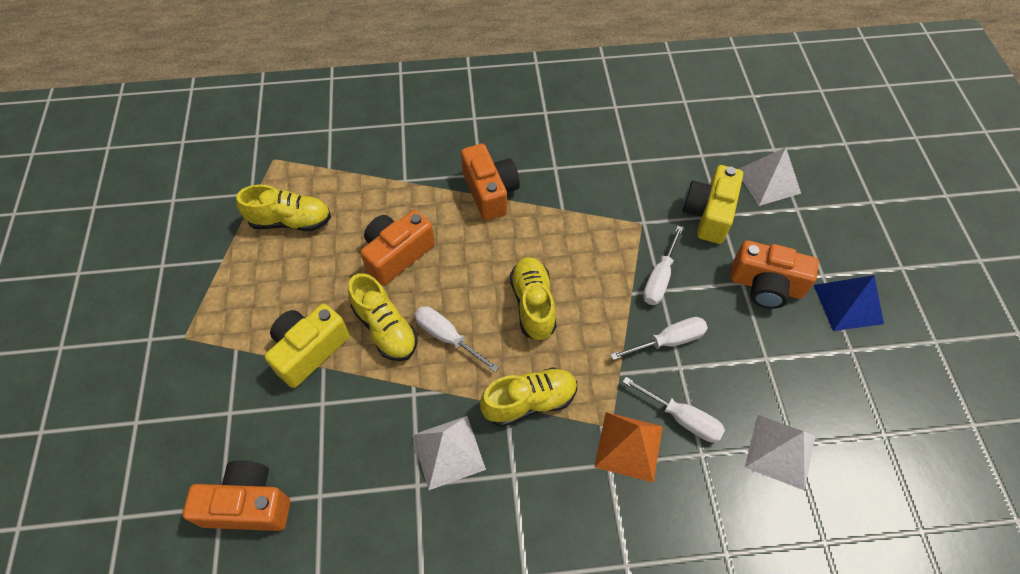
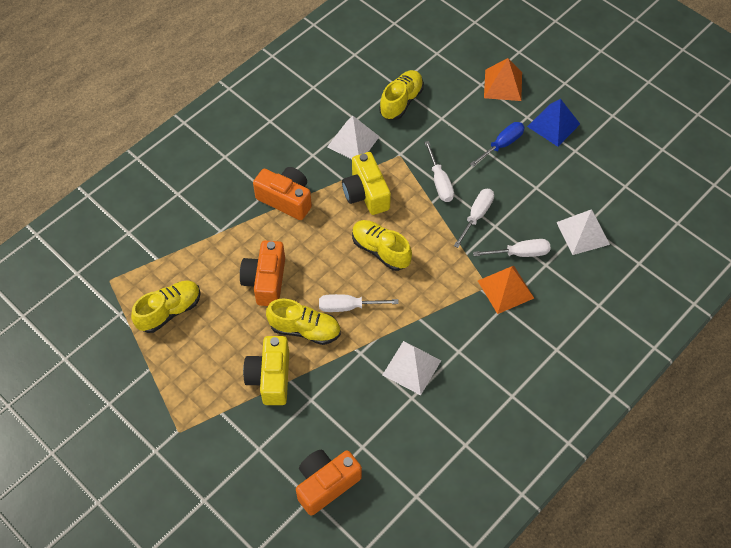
camera: 40 degrees left, 0 degrees up
yellow shoe [480,367,577,427] -> yellow shoe moved to [379,70,424,120]
yellow camera [683,165,743,244] -> yellow camera moved to [342,152,391,215]
orange camera [730,240,819,309] -> blue screwdriver [470,122,525,167]
white pyramid [739,147,801,206] -> white pyramid moved to [327,116,380,159]
none -> orange pyramid [484,58,522,101]

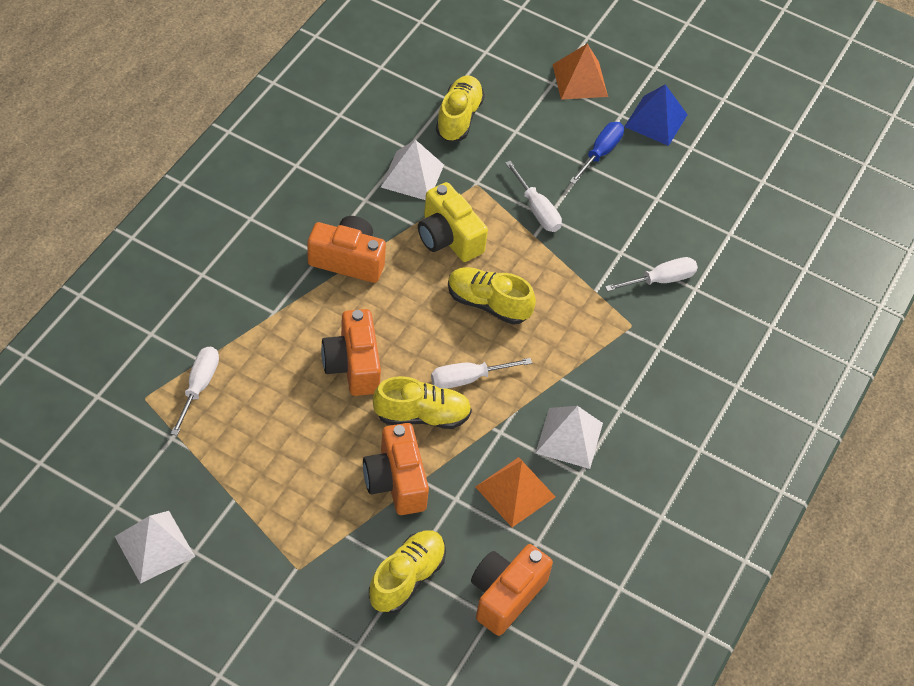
camera: 20 degrees left, 5 degrees down
yellow shoe [131,280,201,333] -> yellow shoe moved to [369,530,446,614]
yellow camera [243,336,289,405] -> orange camera [363,423,429,515]
white screwdriver [454,189,494,248] -> white screwdriver moved to [171,347,219,436]
orange pyramid [478,266,534,314] -> orange pyramid moved to [475,457,555,527]
white pyramid [556,209,610,255] -> white pyramid moved to [115,511,195,584]

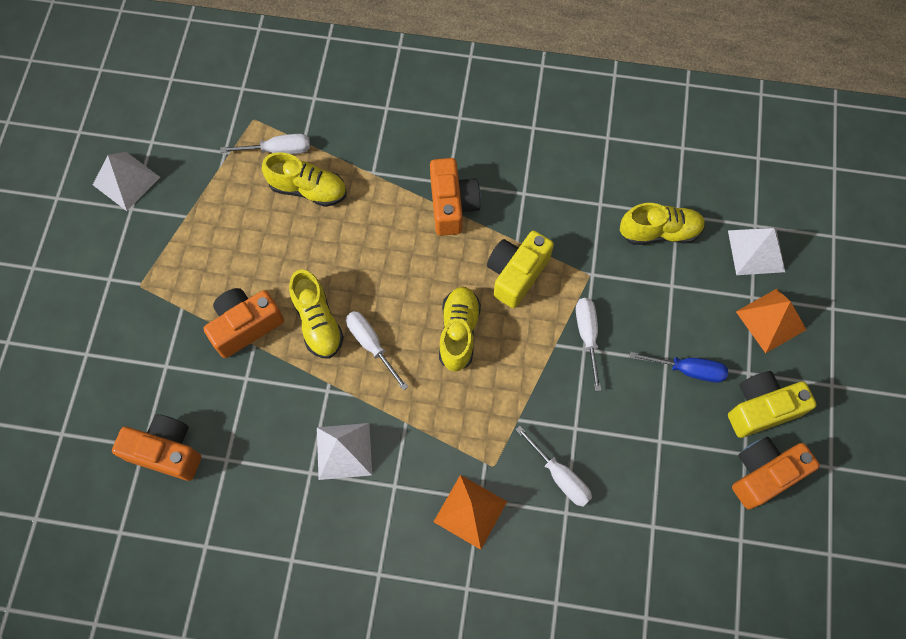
camera: 75 degrees right, 15 degrees up
orange camera [321,309,381,396] -> orange camera moved to [732,437,820,510]
yellow shoe [369,530,446,614] -> yellow shoe moved to [262,152,347,207]
white pyramid [381,139,444,200] -> white pyramid moved to [728,227,785,275]
orange pyramid [475,457,555,527] -> orange pyramid moved to [434,475,507,550]
white screwdriver [505,161,562,232] -> white screwdriver turned 135 degrees clockwise [576,298,602,391]
blue pyramid [624,84,688,146] -> yellow camera [728,371,817,438]

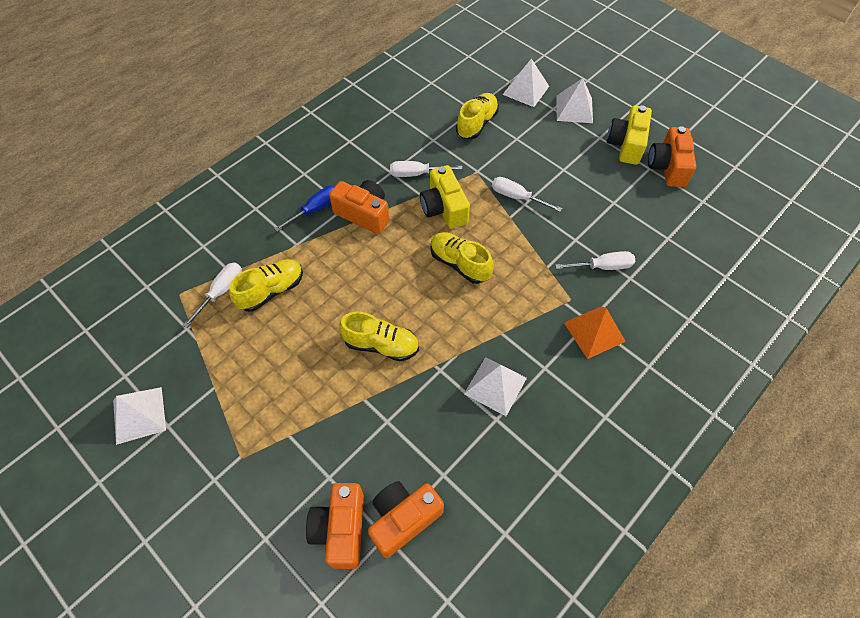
camera: 55 degrees left, 10 degrees down
orange camera [203,288,284,358] -> orange camera moved to [306,483,364,569]
white screwdriver [346,311,408,391] -> white screwdriver moved to [390,161,462,177]
blue screwdriver [629,352,728,383] -> blue screwdriver moved to [274,186,335,232]
orange pyramid [736,289,807,353] -> white pyramid [557,78,593,123]

